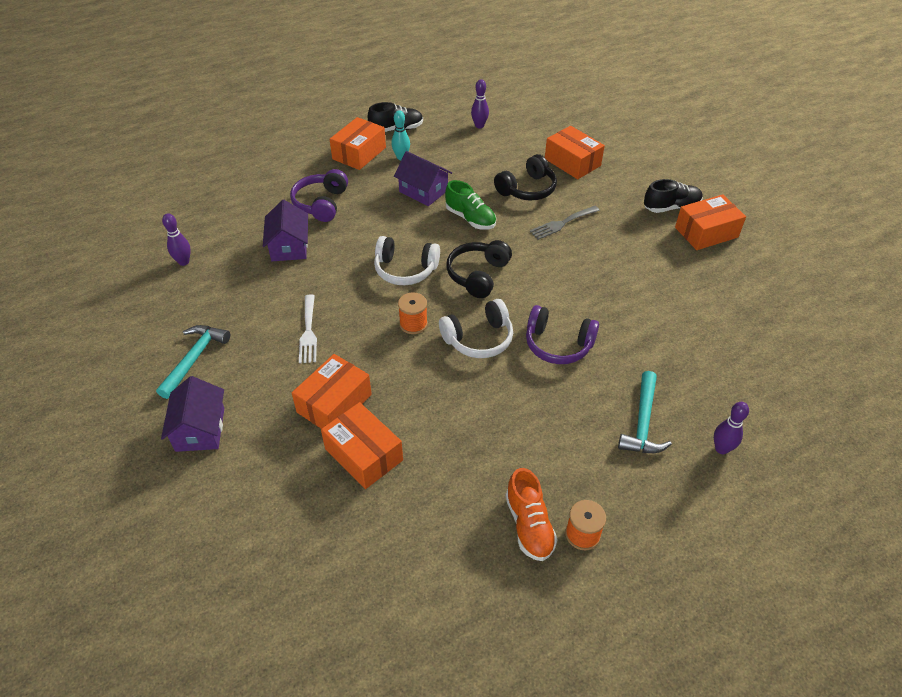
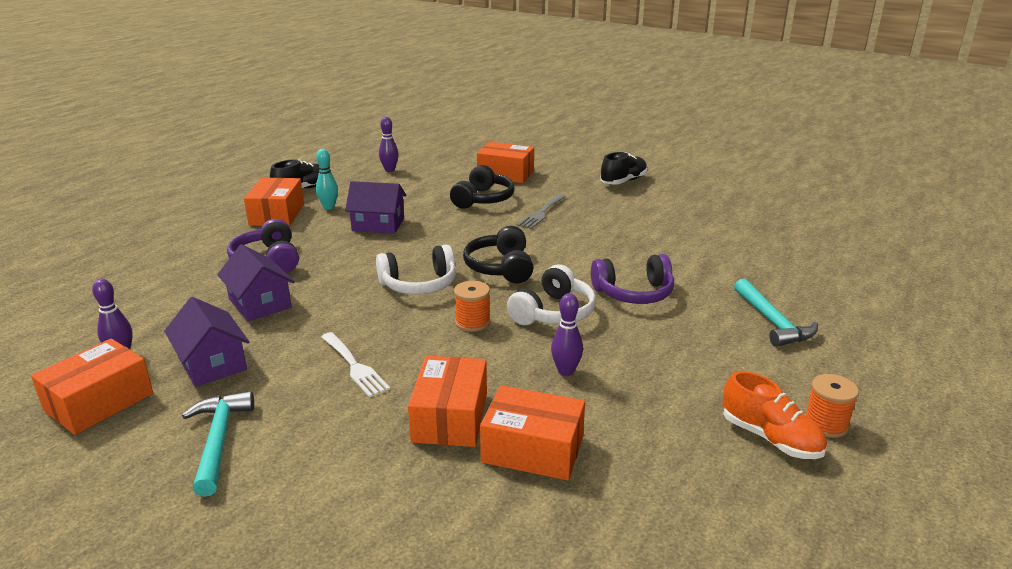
camera: 30 degrees left, 20 degrees down
purple house [161,376,224,452] -> purple house moved to [164,297,249,387]
green shoe [445,180,496,230] -> none
orange box [675,194,746,250] -> orange box moved to [31,339,153,435]
purple bowling pin [714,402,749,454] -> purple bowling pin moved to [551,293,583,376]

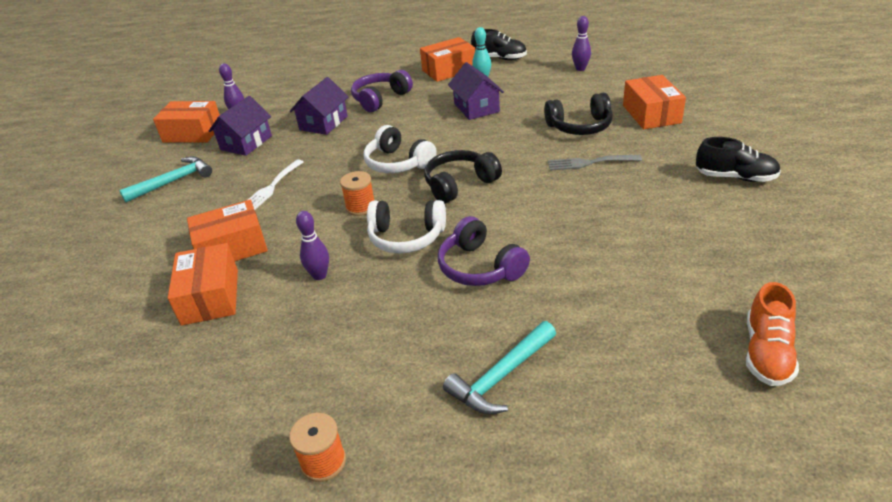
camera: 65 degrees right, 10 degrees up
orange shoe [723,371,827,459] -> orange shoe moved to [746,282,799,386]

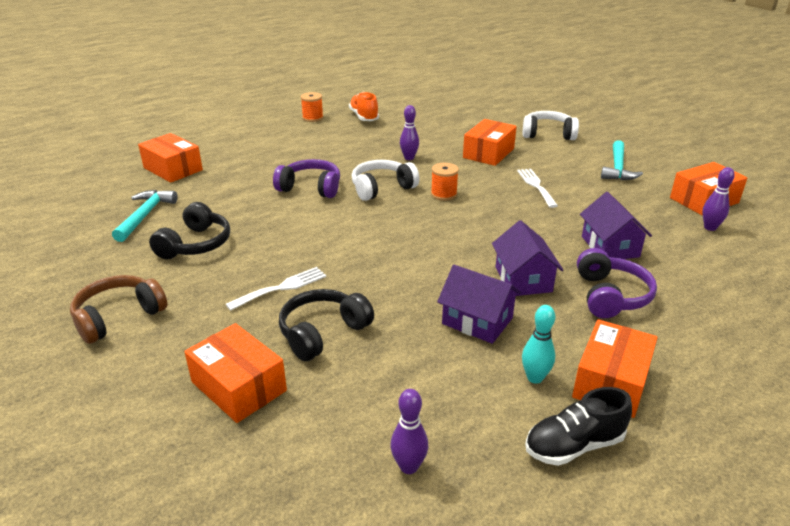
camera: 140 degrees right, 5 degrees down
orange box [168,243,238,326] -> orange box moved to [138,133,203,183]
purple house [209,96,272,156] -> purple house moved to [492,220,563,296]
white headphones [363,125,437,173] -> white headphones moved to [523,111,579,140]
black headphones [424,150,502,204] -> black headphones moved to [149,202,230,260]
turquoise hammer [443,321,556,414] -> turquoise hammer moved to [112,190,178,242]
grey fork [548,155,642,171] -> white fork [226,267,326,311]
black shoe [696,137,781,182] -> brown headphones [70,275,167,344]
orange shoe [746,282,799,386] -> orange shoe moved to [349,92,379,121]

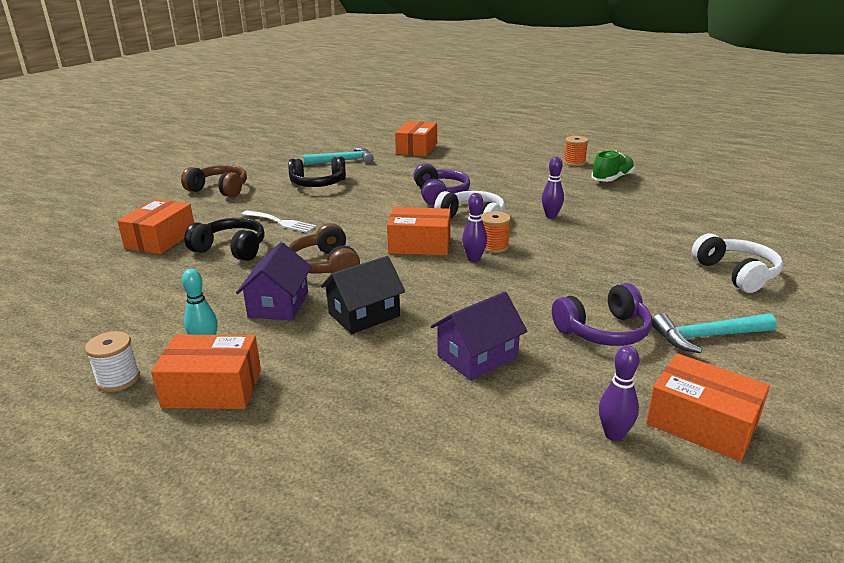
camera: 65 degrees right, 5 degrees down
orange shoe [349,92,379,121] -> green shoe [591,151,635,182]
purple bowling pin [390,389,428,474] -> purple bowling pin moved to [462,193,487,262]
orange box [463,119,517,166] -> orange box moved to [387,207,451,255]
purple house [492,220,563,296] -> black house [320,256,405,334]
white fork [517,169,558,208] -> none
black shoe [525,387,632,466] -> white spool [85,331,140,392]
purple headphones [577,248,657,318] -> purple headphones moved to [552,283,652,346]
none -> brown headphones [288,223,360,274]

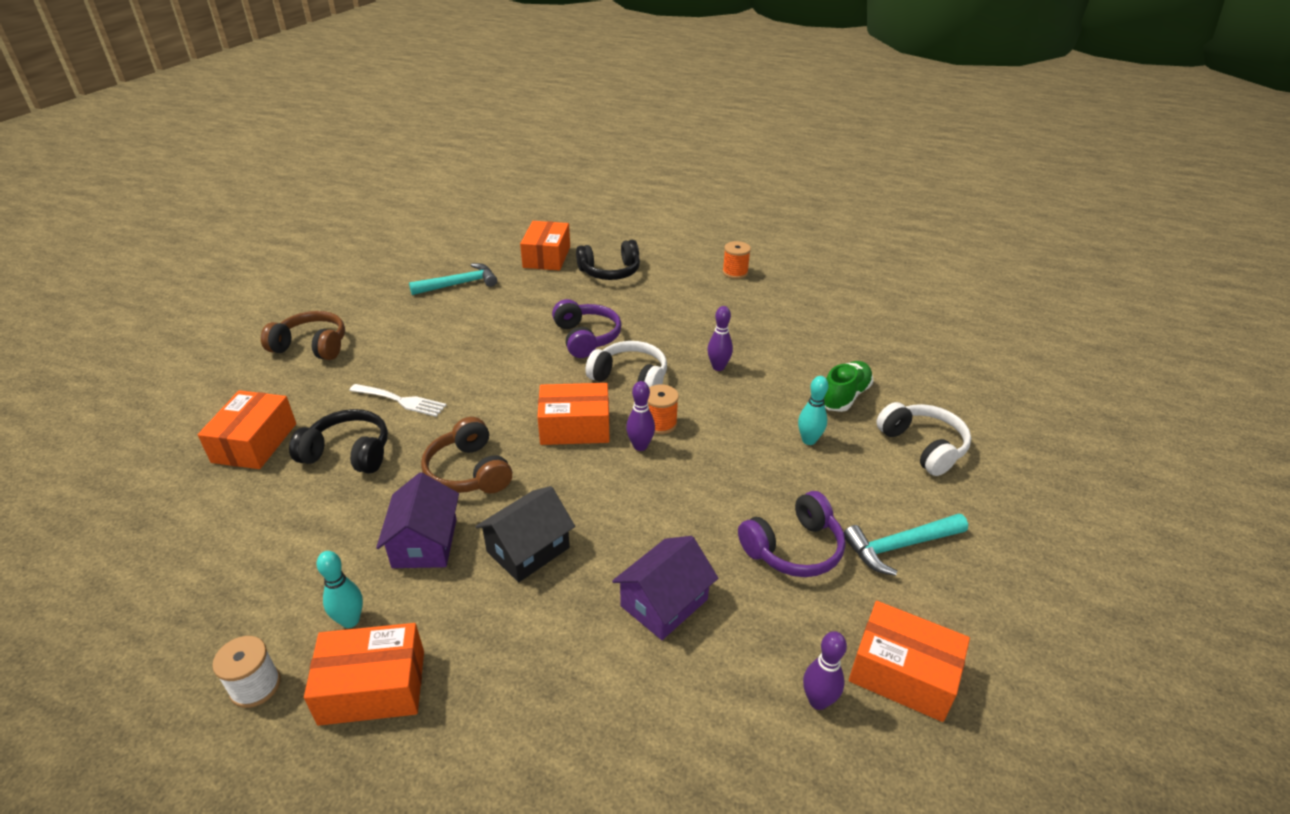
camera: 10 degrees left, 10 degrees up
black headphones [288,157,346,187] -> black headphones moved to [576,240,640,280]
green shoe [591,151,635,182] -> green shoe moved to [824,361,874,412]
none -> turquoise bowling pin [798,376,828,445]

